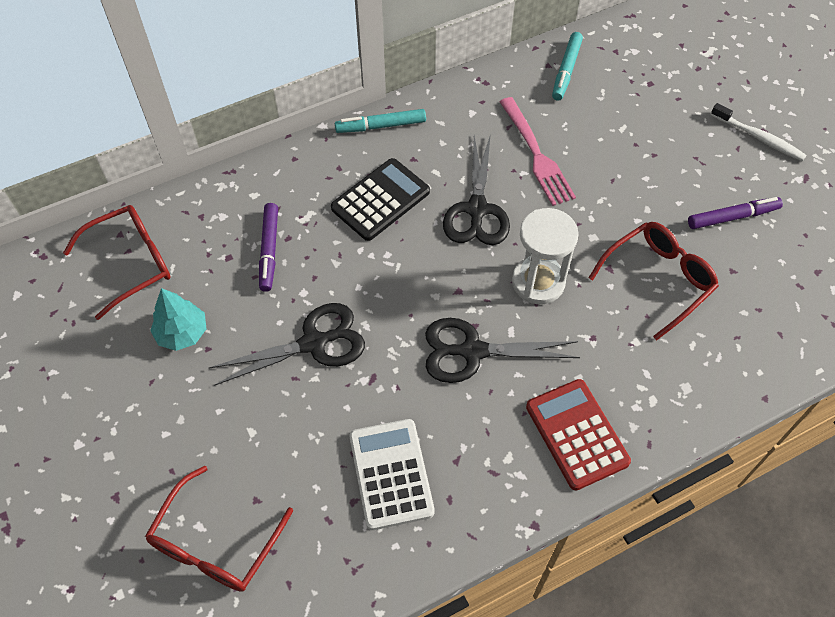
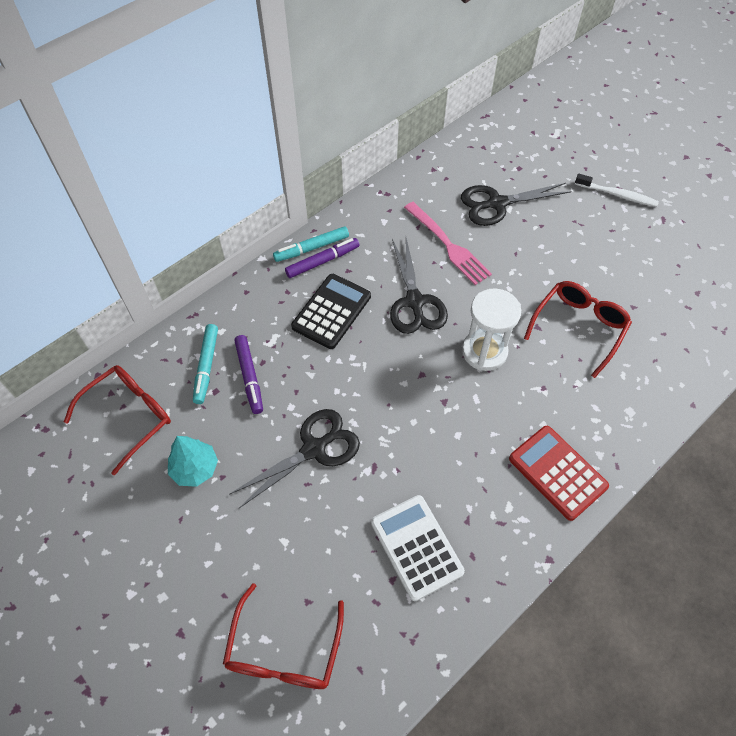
camera: 15 degrees left, 0 degrees up
black scissors [425,318,580,383] -> black scissors moved to [461,183,571,226]
turquoise marker [552,32,583,101] -> turquoise marker moved to [193,324,218,404]
purple marker [688,197,783,229] -> purple marker moved to [285,238,360,278]

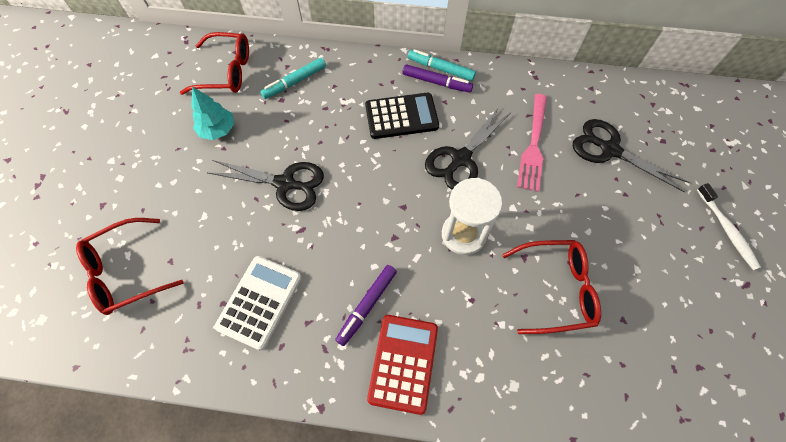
camera: 50 degrees right, 5 degrees up
purple marker [234,335,263,414] -> purple marker moved to [335,265,397,346]

